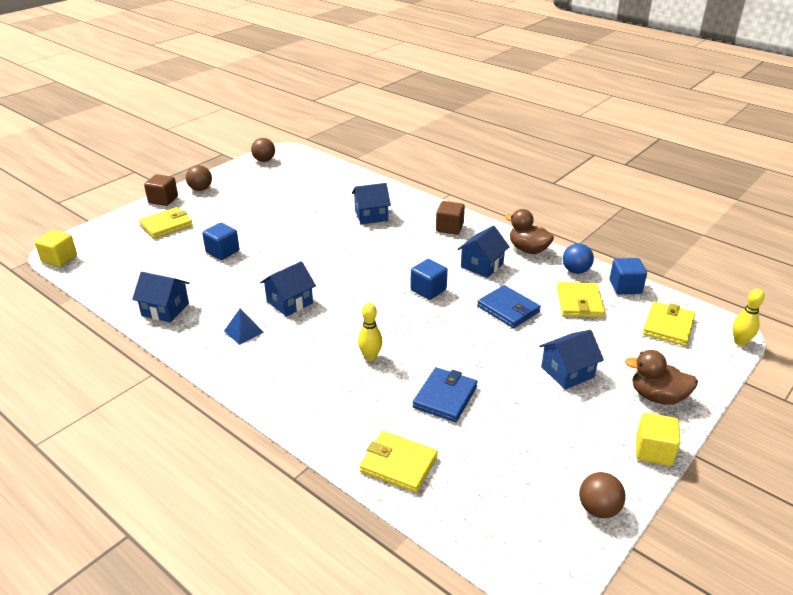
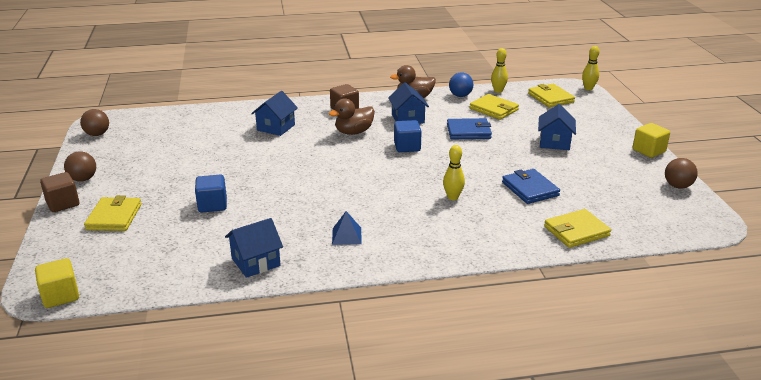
camera: 50 degrees left, 5 degrees down
blue house [260,261,316,317] -> none
blue cube [609,258,647,294] -> yellow bowling pin [491,48,508,93]
brown duck [625,350,698,405] -> brown duck moved to [329,98,375,135]

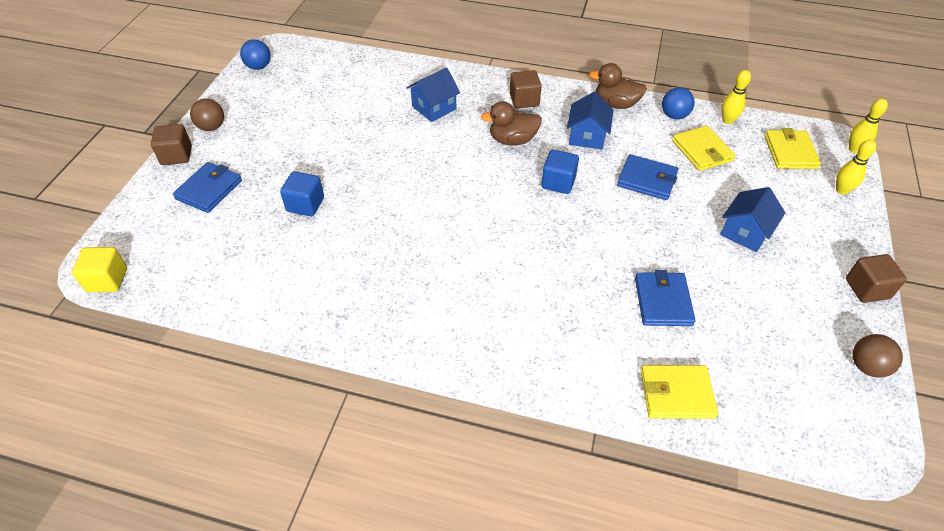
camera: 25 degrees right, 20 degrees up
brown ball [80,109,109,136] -> blue ball [240,39,271,70]
yellow wallet [84,195,142,231] -> blue wallet [173,162,242,213]
blue house [225,218,283,278] -> none
blue pyramid [332,211,362,245] -> none
yellow bowling pin [443,145,465,200] -> yellow bowling pin moved to [836,140,876,195]
yellow cube [633,123,670,158] -> brown cube [846,254,907,303]

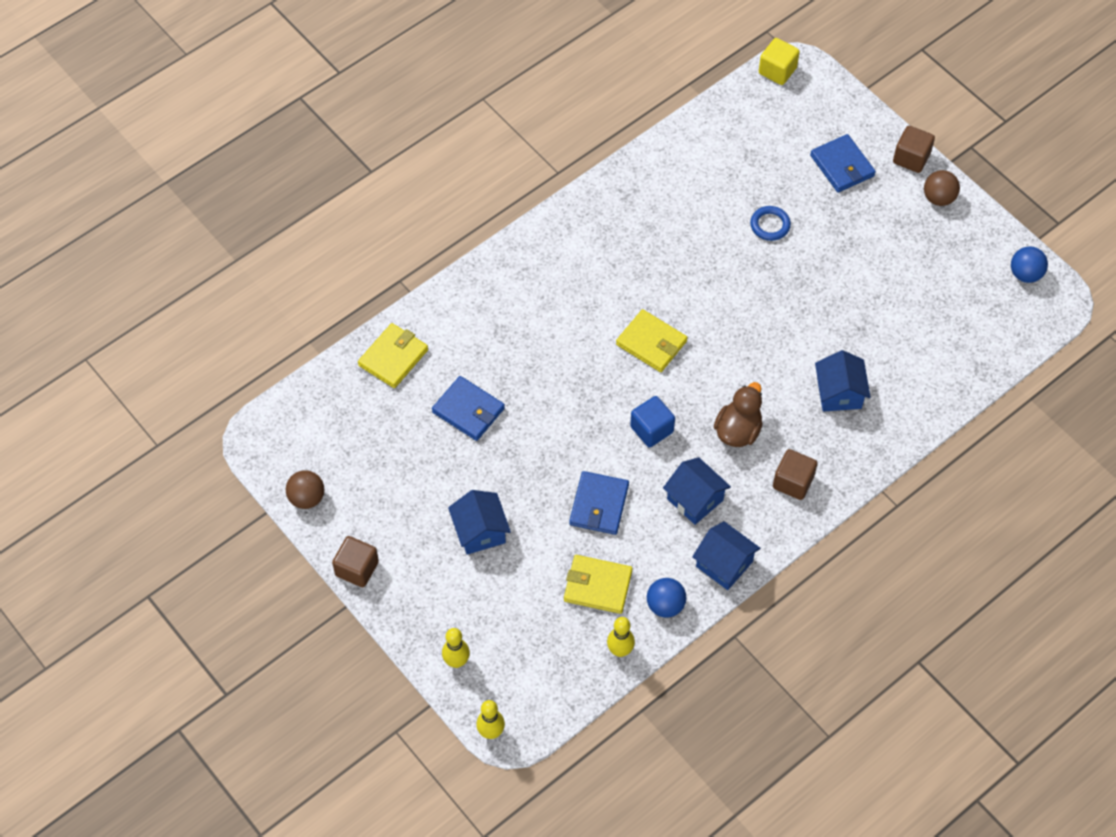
camera: 125 degrees right, 10 degrees up
blue cube [280,171,324,216] -> blue ring [750,206,791,241]
brown duck [589,63,647,109] -> blue house [692,521,761,590]
blue wallet [617,154,678,200] -> blue wallet turned 45 degrees counterclockwise [569,471,629,535]
yellow wallet [765,128,821,169] -> yellow wallet moved to [616,309,687,372]

